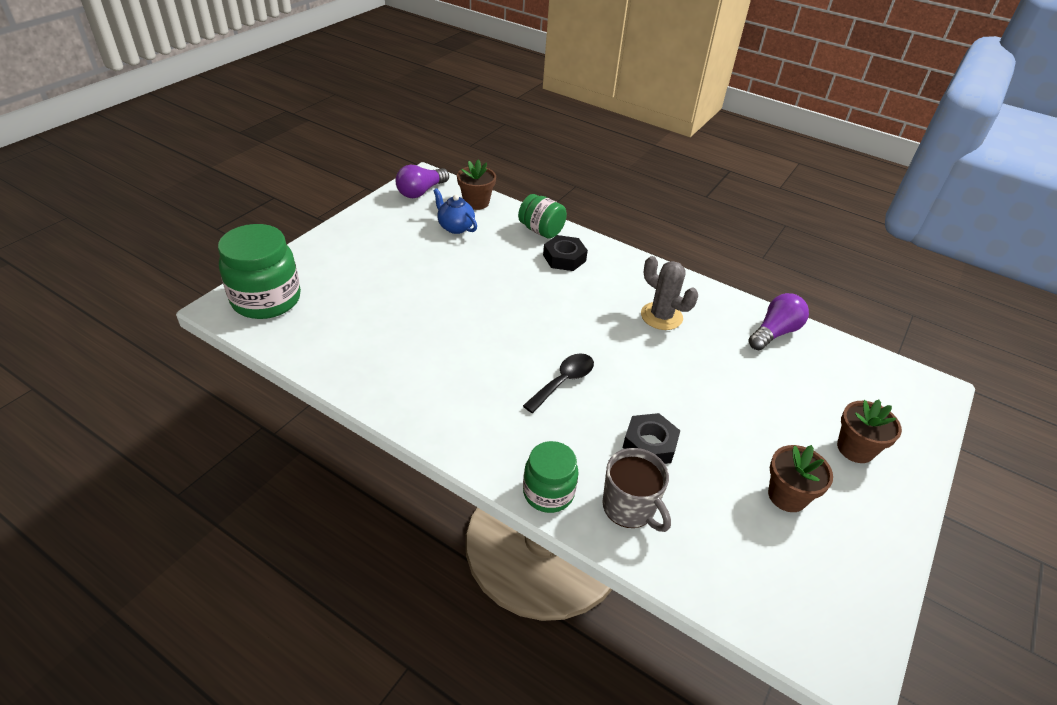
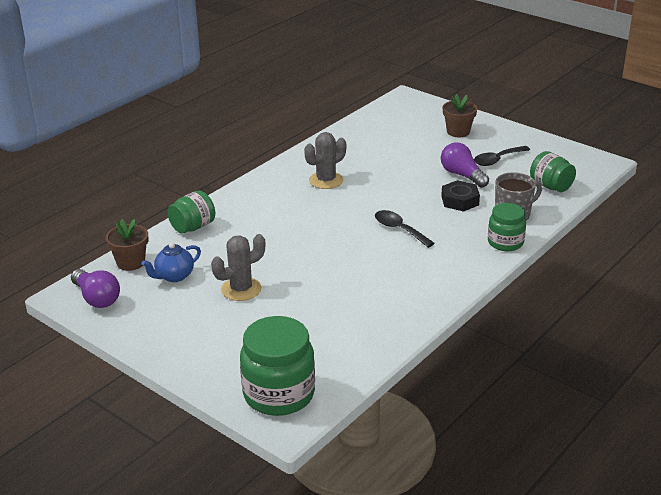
camera: 80 degrees left, 10 degrees down
black nut [543,235,588,271] -> none
purple light bulb [749,293,809,350] -> purple light bulb moved to [441,143,489,188]
brown flower pot [768,445,833,512] -> black spoon [474,146,530,166]
none -> grey cactus [211,234,265,301]
none -> green jar [530,151,576,192]

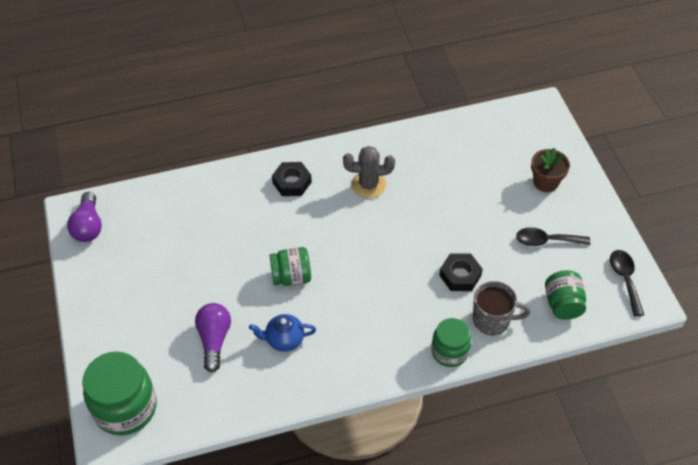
camera: 35 degrees right, 20 degrees up
brown flower pot [106,219,148,271] -> none
blue teapot [142,242,201,282] -> blue teapot moved to [249,314,316,352]
green jar [167,190,215,234] -> green jar moved to [270,247,311,286]
grey cactus [211,234,265,301] -> none
black spoon [375,210,435,248] -> black spoon moved to [610,250,644,316]
purple light bulb [441,143,489,188] -> purple light bulb moved to [195,303,231,372]
none -> black nut [272,162,312,196]

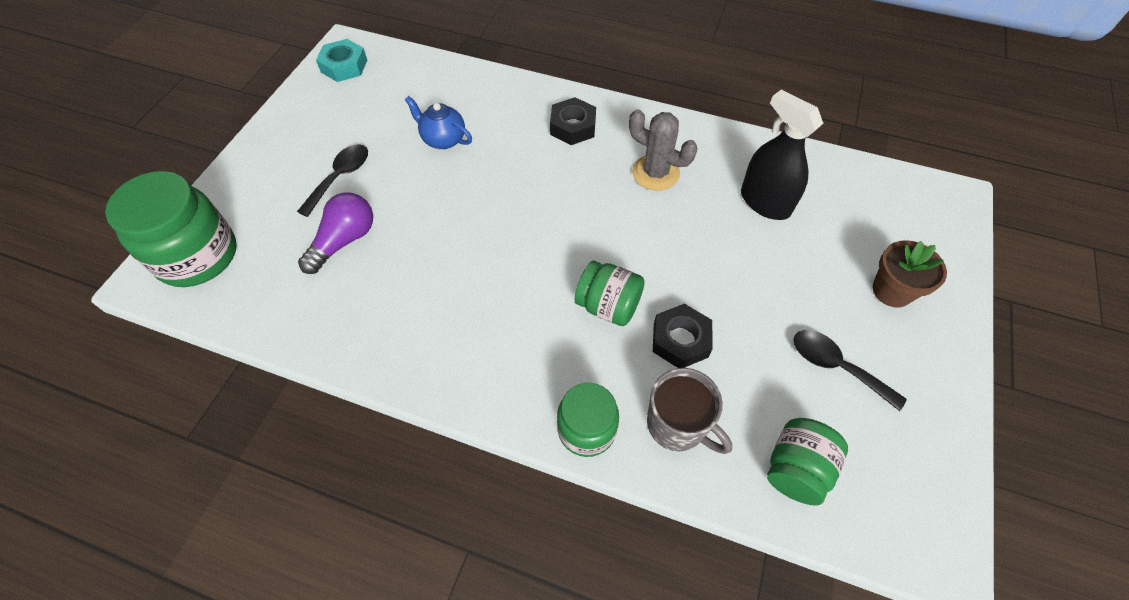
camera: 35 degrees right, 5 degrees up
purple light bulb [67,192,102,242] -> turquoise nut [316,39,367,82]
blue teapot [249,314,316,352] -> blue teapot moved to [405,96,472,149]
green jar [270,247,311,286] -> green jar moved to [575,261,645,326]
black spoon [610,250,644,316] -> black spoon moved to [297,144,368,217]
none -> black spray bottle [741,90,823,220]

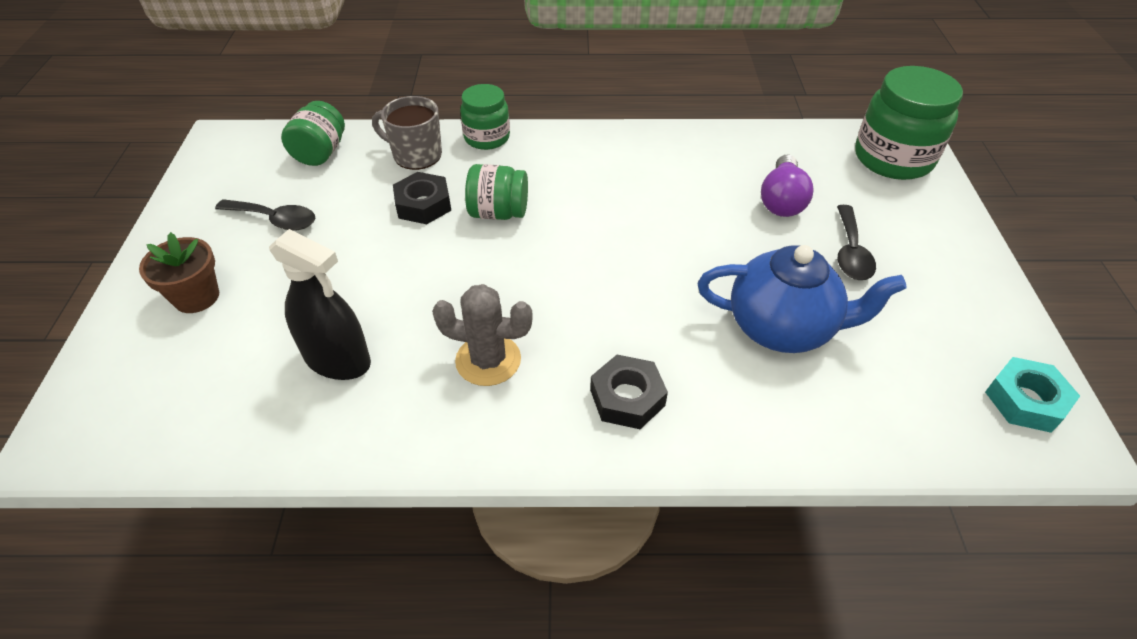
camera: 160 degrees right, 10 degrees down
blue teapot [405,96,472,149] -> blue teapot [698,245,907,353], size x1.73

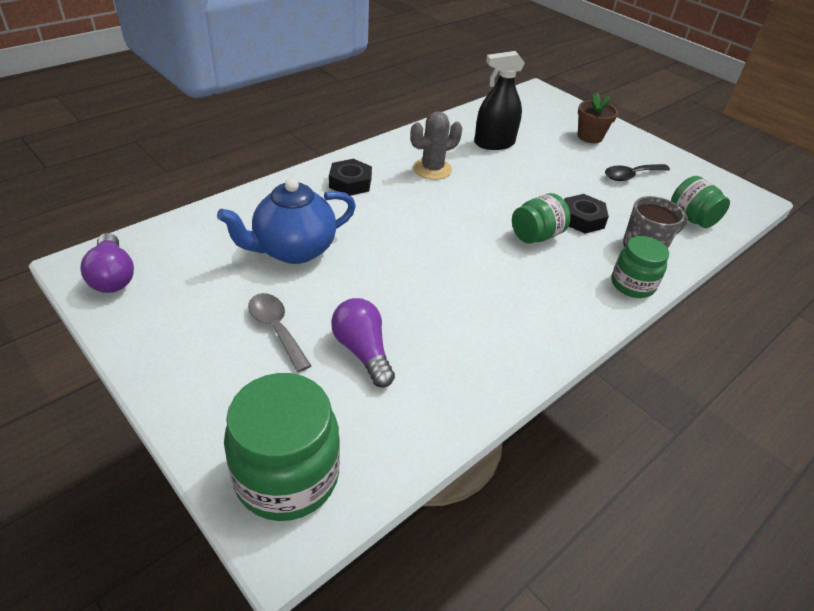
camera: 135 degrees right, 5 degrees down
black spoon [837,205,876,280] -> grey spoon [248,293,311,372]
turquoise nut [985,357,1080,433] -> purple light bulb [81,233,134,293]

